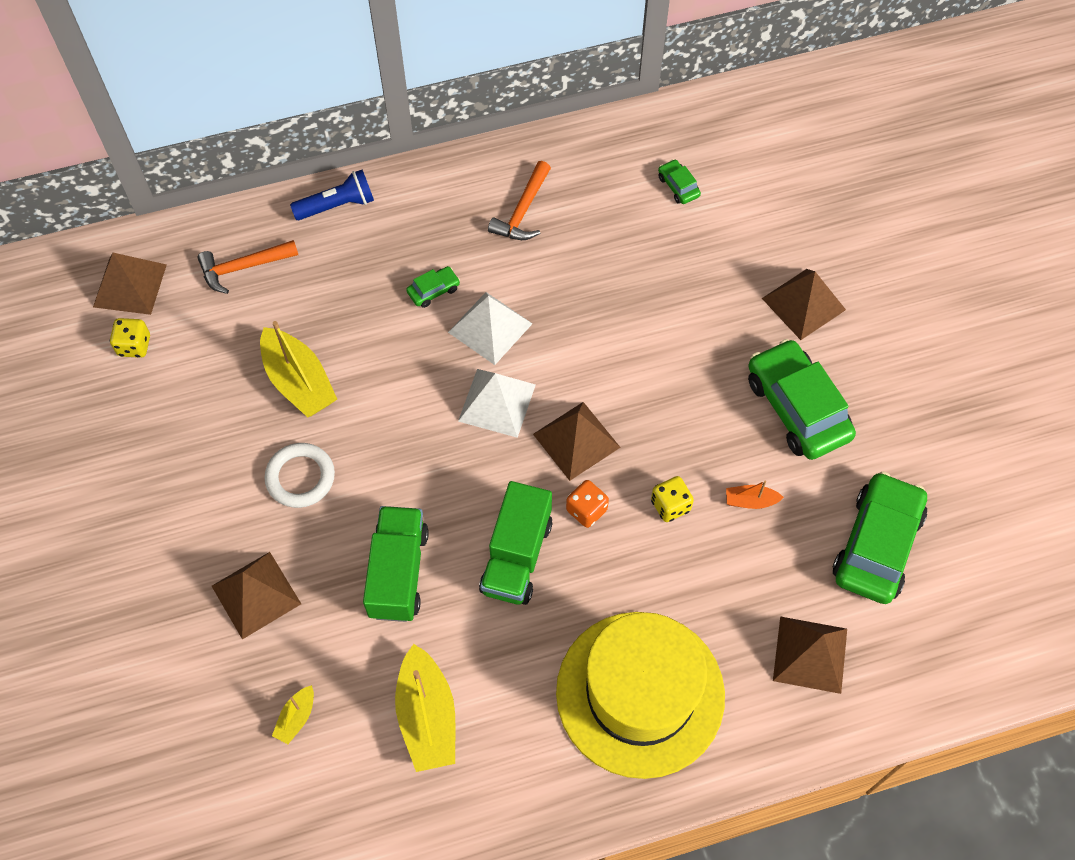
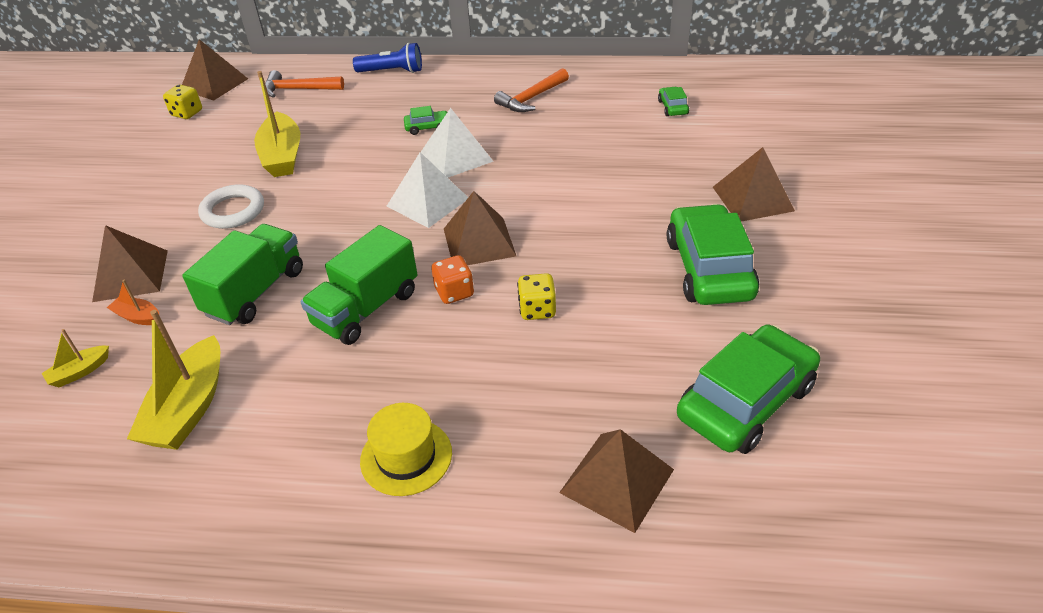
camera: 25 degrees right, 20 degrees down
yellow hat [556,612,725,779] -> yellow hat [360,403,452,496], size x0.46
orange boat [726,480,784,509] -> orange boat moved to [107,280,159,325]

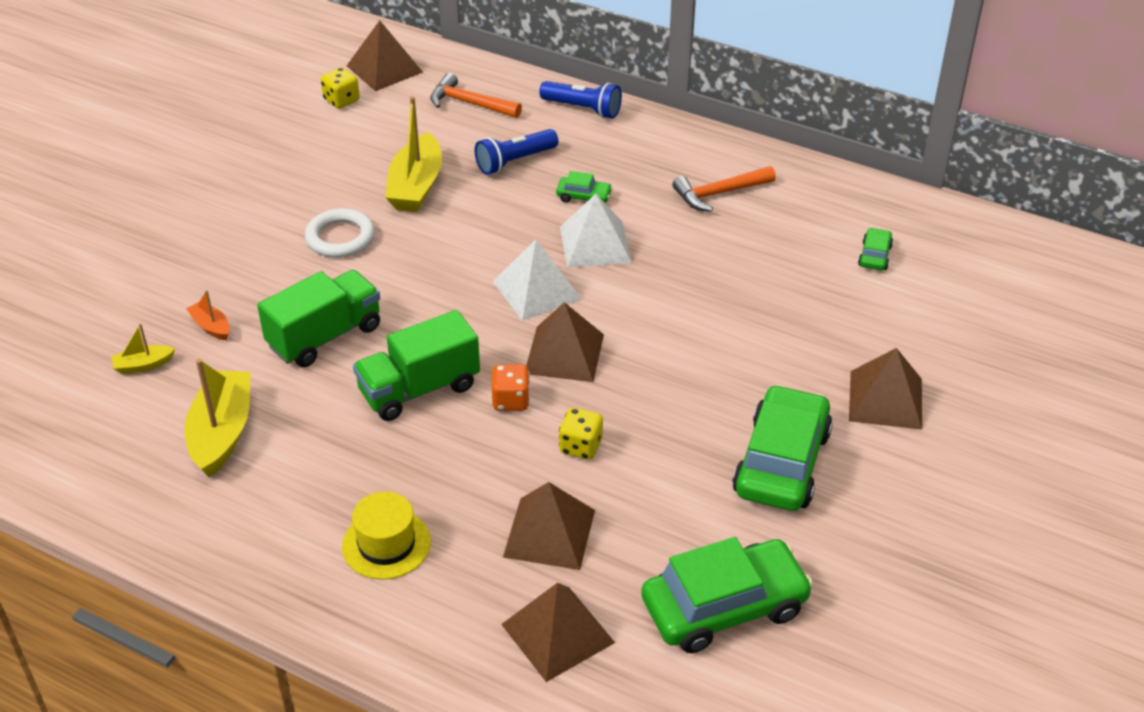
camera: 20 degrees right, 0 degrees up
brown pyramid [92,225,168,302] -> brown pyramid moved to [503,482,595,570]
yellow boat [127,310,220,450] -> yellow boat turned 150 degrees clockwise [184,359,251,477]
none -> blue flashlight [475,129,558,175]

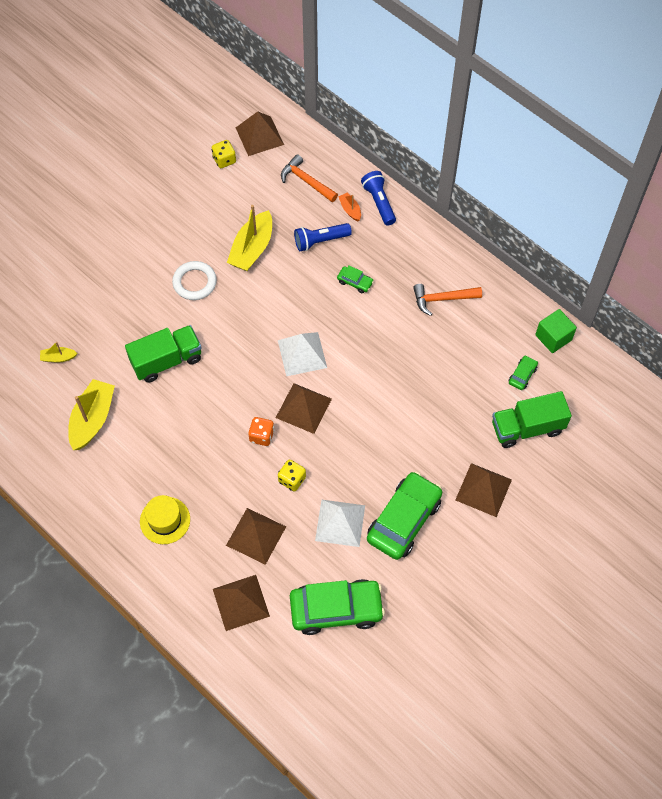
camera: 15 degrees right, 20 degrees up
orange boat [186,290,230,340] -> orange boat moved to [338,192,361,221]
green truck [353,310,480,421] -> green truck moved to [492,391,572,448]
blue flashlight [539,81,622,119] -> blue flashlight turned 150 degrees counterclockwise [361,171,396,226]
white pyramid [560,194,632,268] -> white pyramid moved to [315,500,365,547]
none -> green cube [535,309,577,353]

